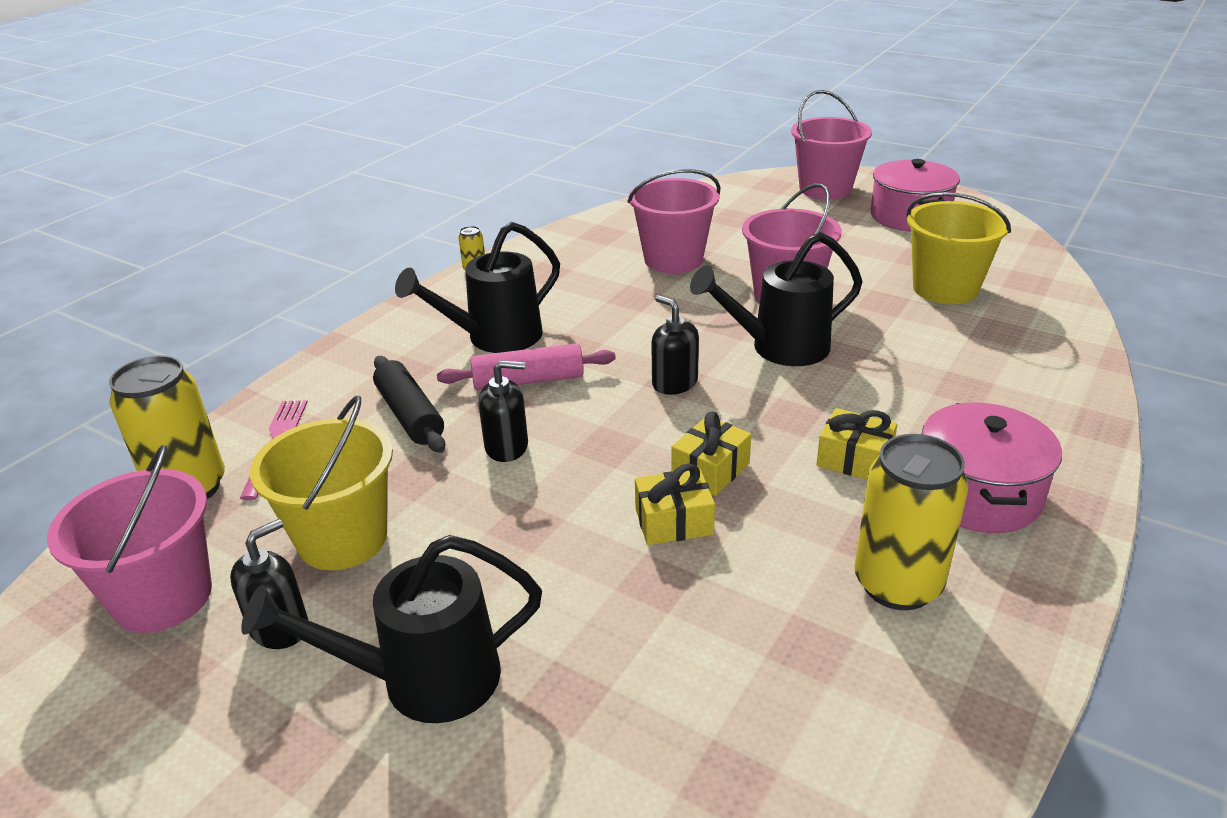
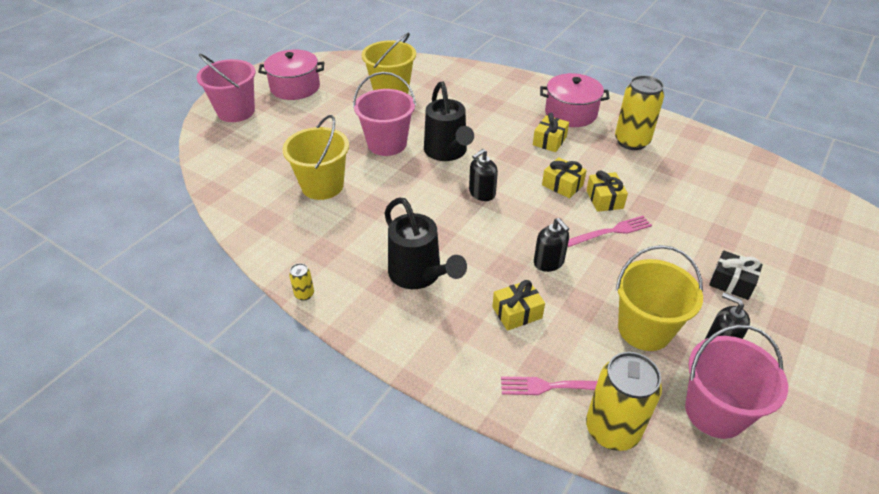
camera: 90 degrees left, 10 degrees up
black watering can [241,535,542,723] -> black gift [709,251,763,300]
black rolling pin [373,356,446,453] -> yellow gift [492,280,545,331]
pink rolling pin [437,343,616,390] -> none
black soap dispenser [478,360,528,462] -> black soap dispenser turned 150 degrees clockwise [534,218,569,272]
pink bucket [627,169,720,273] -> yellow bucket [282,115,349,200]
none -> pink fork [568,216,652,247]

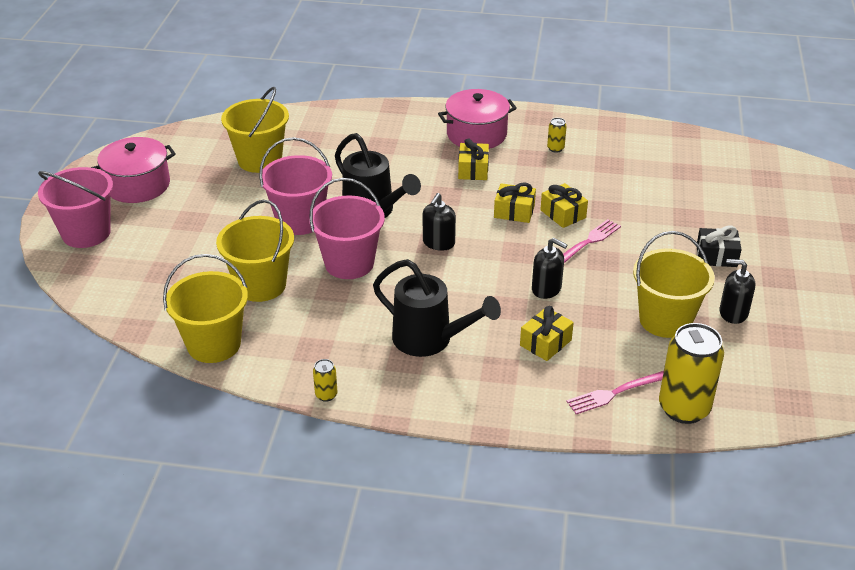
camera: 25 degrees left, 5 degrees down
yellow can [615,75,664,150] -> yellow can [547,118,567,153], size x0.44
pink bucket [685,325,788,439] -> pink bucket moved to [309,178,385,279]
none -> yellow bucket [163,254,248,363]

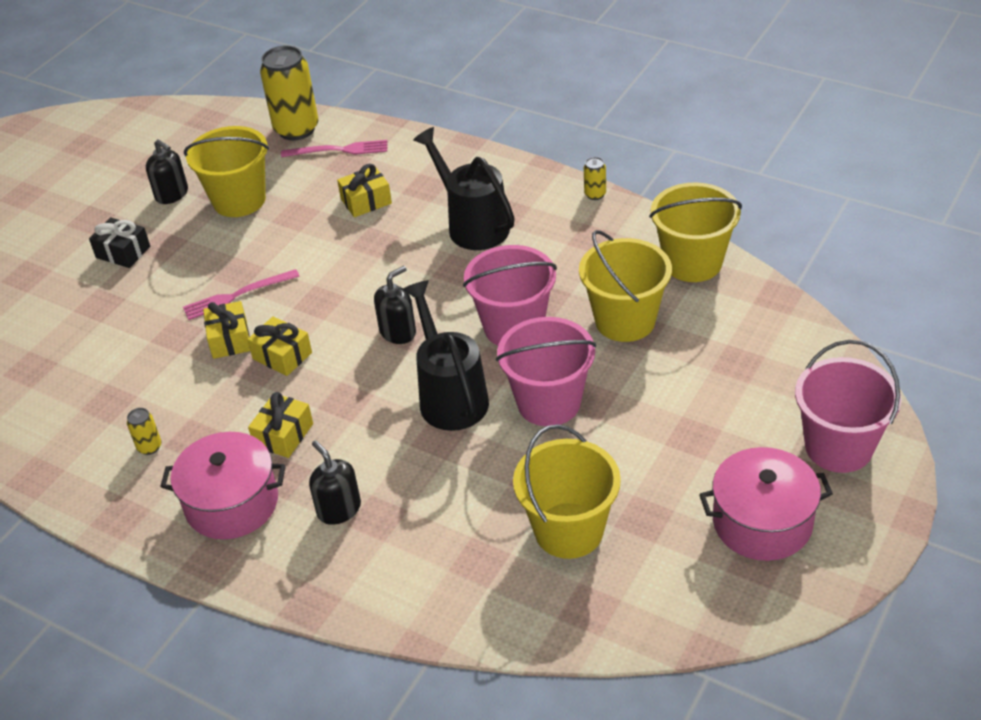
camera: 155 degrees left, 5 degrees up
black soap dispenser [532,238,568,299] -> black soap dispenser moved to [309,440,361,525]

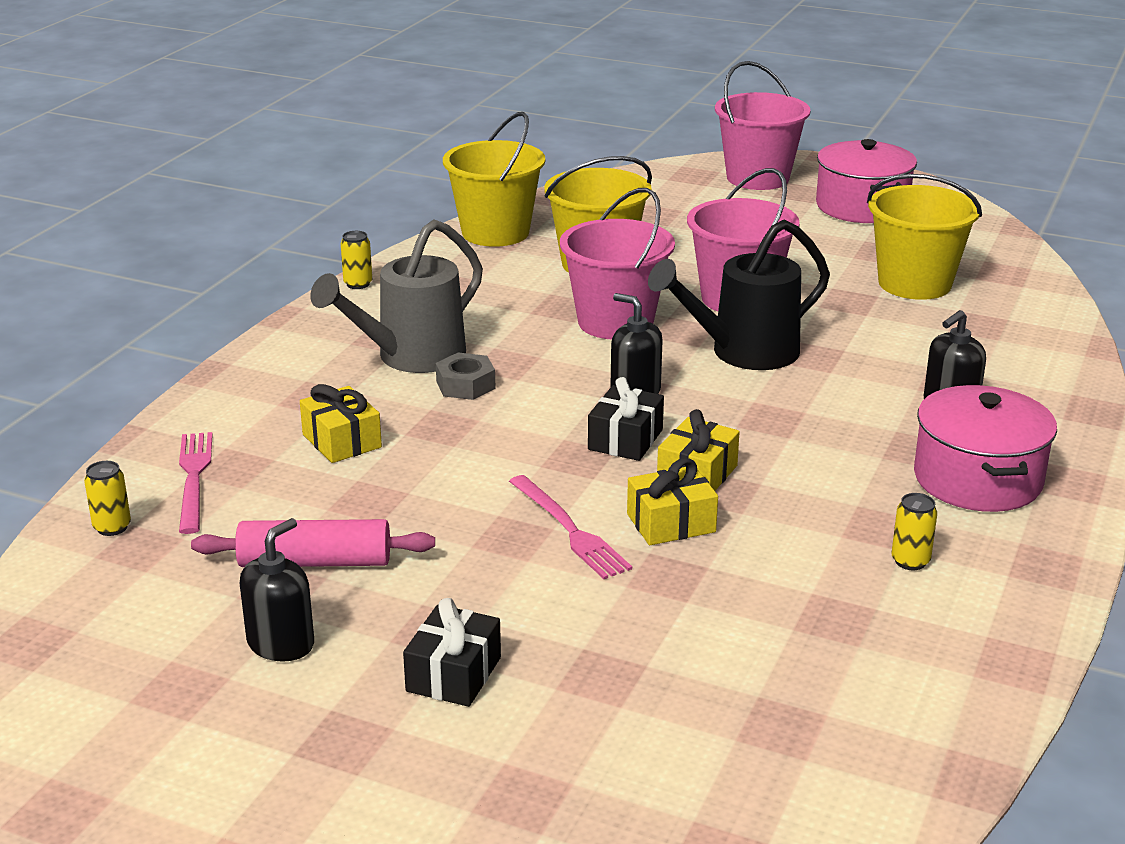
camera: 100 degrees left, 15 degrees down
yellow bucket [184,126,269,217] -> pink rolling pin [191,519,435,567]
yellow gift [248,392,313,458] -> none
yellow can [260,45,318,140] -> yellow can [84,461,131,536], size x0.44
black watering can [413,127,515,250] -> grey watering can [310,219,483,373]
none -> grey nut [436,353,496,400]
none -> black gift [588,377,664,461]

